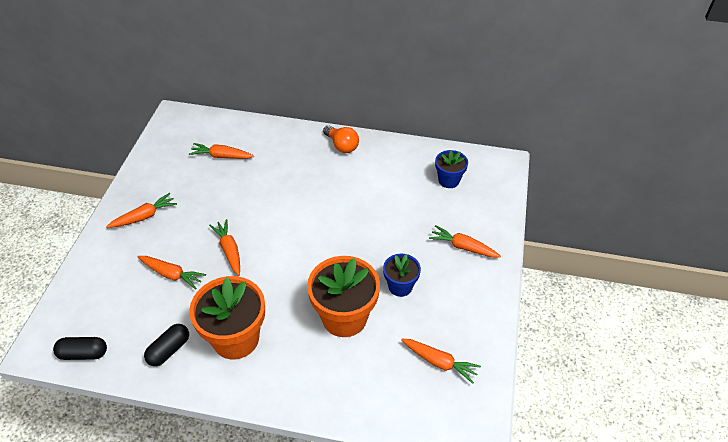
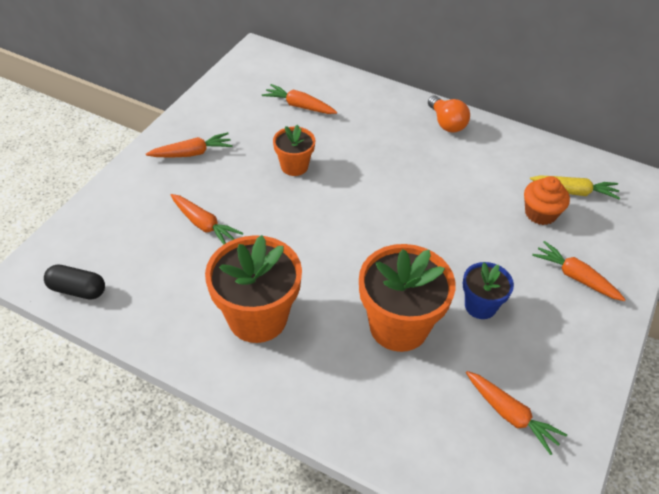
camera: 15 degrees right, 0 degrees up
black capsule [144,324,189,366] -> none
orange carrot [209,219,240,276] -> none
blue flower pot [435,150,468,188] -> yellow carrot [530,175,620,199]
none -> orange flower pot [273,125,315,176]
none -> orange cupcake [524,176,570,225]

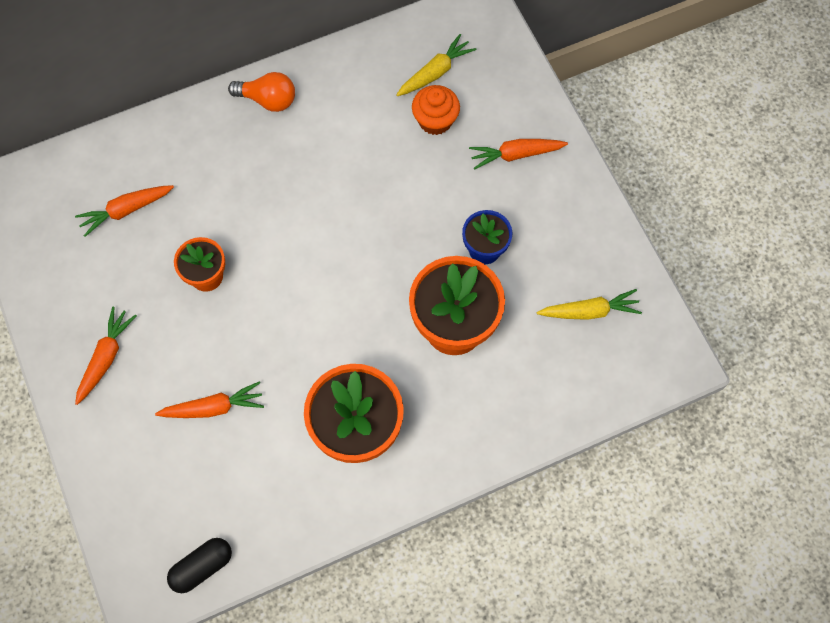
camera: 50 degrees left, 20 degrees up
orange carrot [466,371,567,455] -> yellow carrot [537,289,642,320]

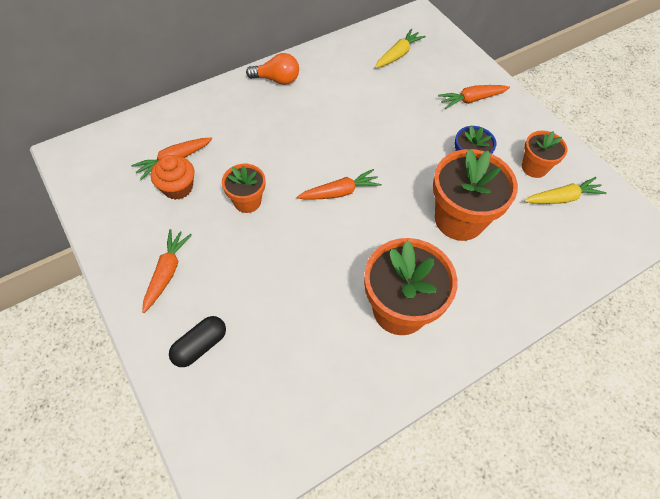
camera: 10 degrees left, 10 degrees down
orange carrot [155,381,264,418] -> orange carrot moved to [297,169,381,200]
black capsule [167,538,232,593] -> black capsule moved to [169,316,226,367]
orange cupcake [412,85,460,135] -> orange cupcake moved to [151,155,195,200]
none -> orange flower pot [522,131,568,178]

